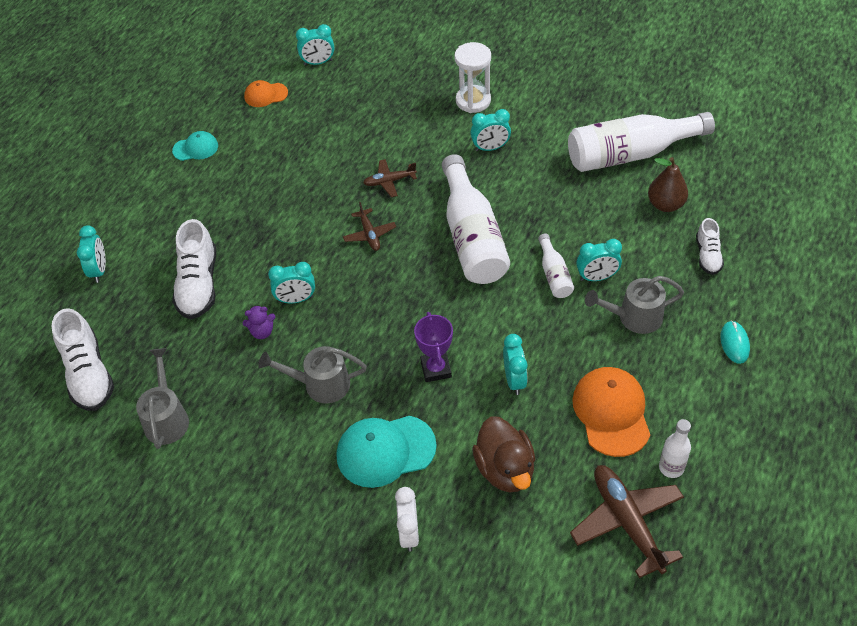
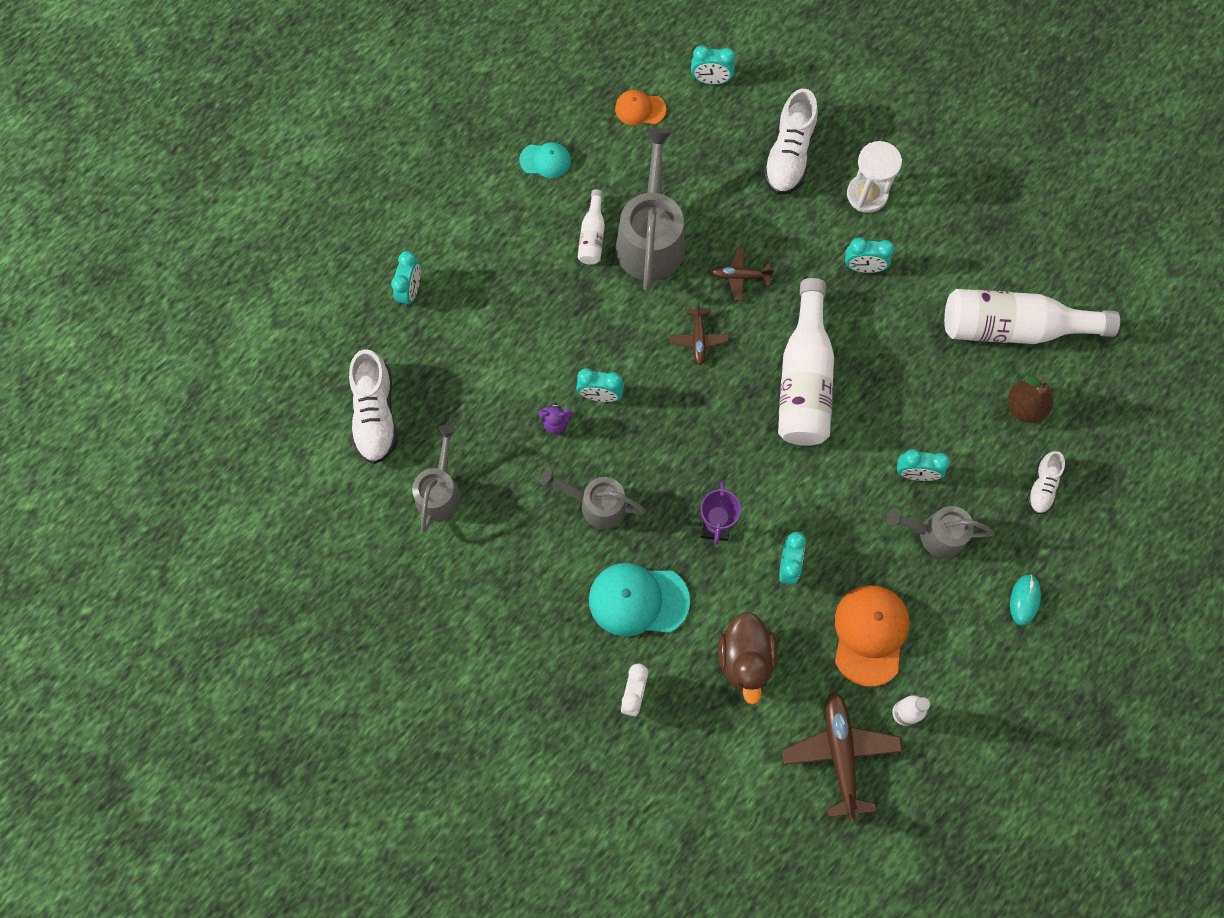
camera: 15 degrees right, 20 degrees up
white shoe [172,219,216,319] -> white shoe moved to [763,89,818,195]
white bottle [538,234,574,298] -> white bottle moved to [578,189,605,265]
none -> grey watering can [616,128,685,291]

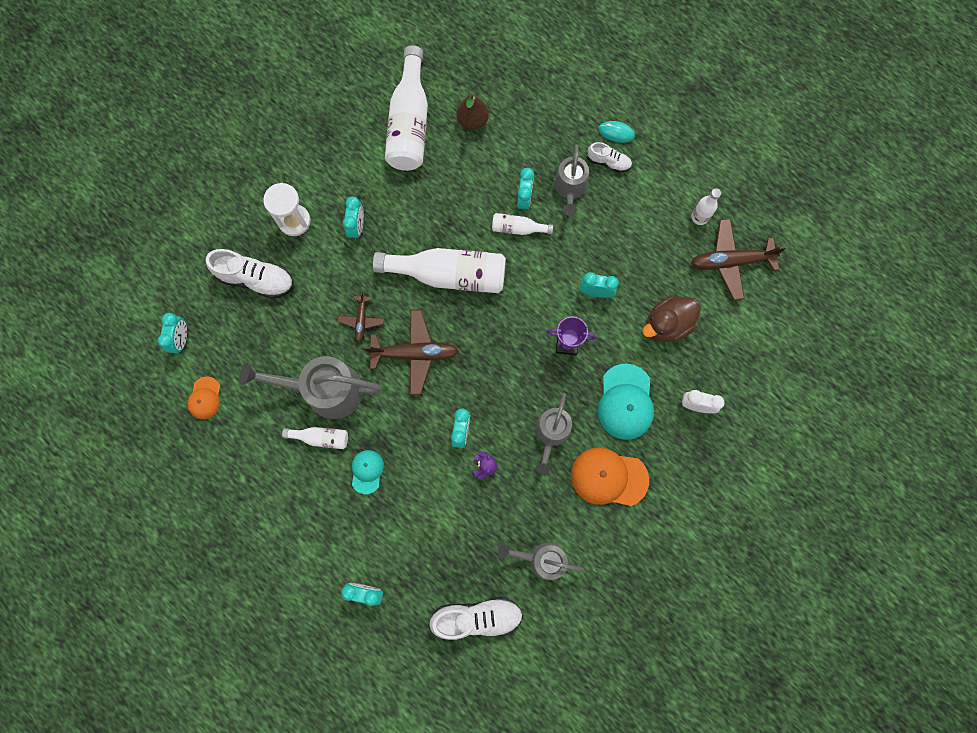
camera: 90 degrees left, 5 degrees up
turquoise cap [519,142,571,178] -> turquoise cap moved to [352,450,384,494]
brown plane [669,302,729,365] -> brown plane [364,310,458,395], size x1.83
brown duck [718,612,777,705] -> brown duck turned 150 degrees clockwise [642,296,701,342]
orange cap [835,585,910,687] -> orange cap moved to [571,447,649,506]
white shoe [1027,451,1065,514] -> white shoe moved to [587,142,632,173]
none -> white bottle [492,213,553,235]

